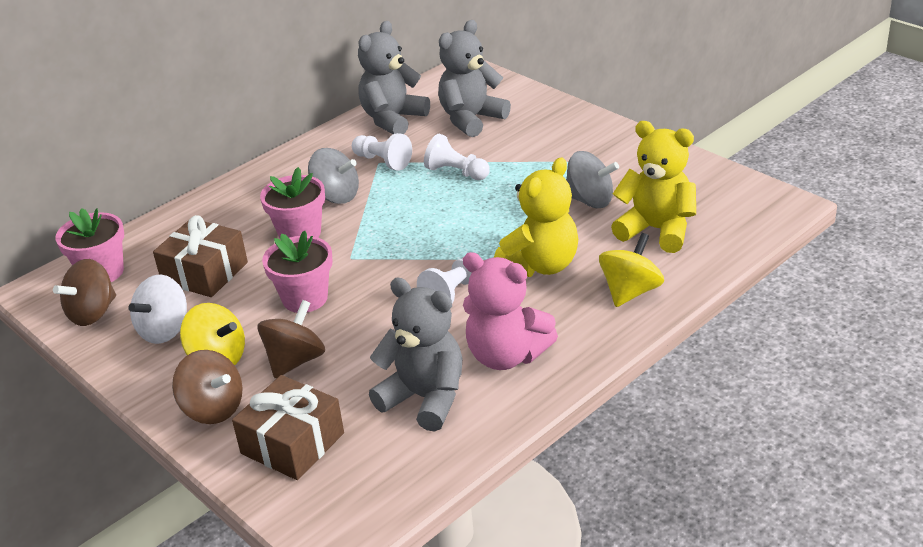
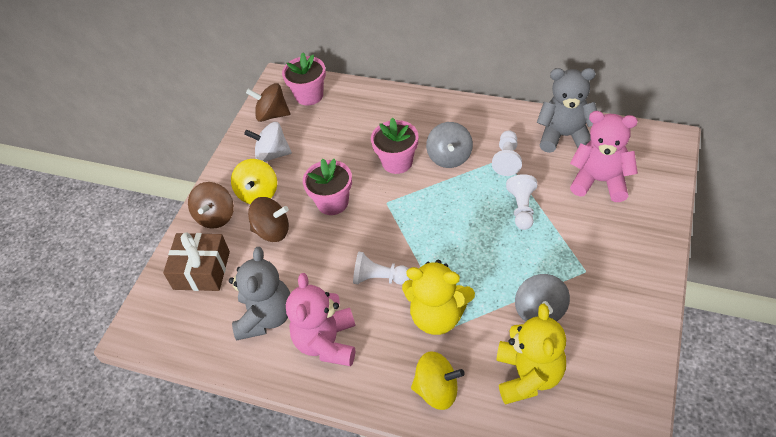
camera: 65 degrees right, 15 degrees up
brown gift [153,215,248,297] -> none
grey teddy bear [438,20,511,137] -> pink teddy bear [570,111,638,202]

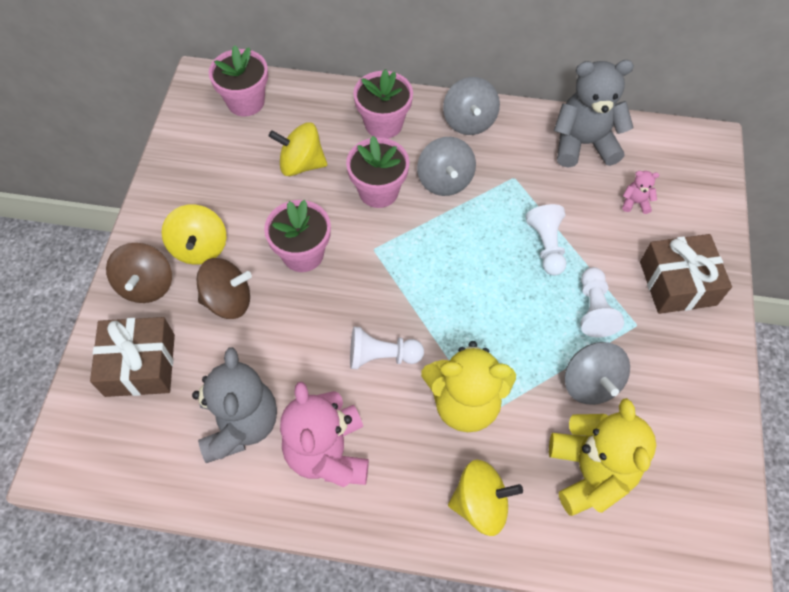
camera: 15 degrees left, 10 degrees up
white spinning top [244,122,292,162] -> none
brown spinning top [246,83,290,122] -> none
white pawn [492,130,522,176] -> white pawn moved to [580,267,624,337]
pink teddy bear [570,111,638,202] -> pink teddy bear [622,171,659,214], size x0.42
none -> yellow spinning top [269,122,327,176]
none -> pink flower pot [353,69,413,139]
none -> grey spinning top [443,77,500,135]
none -> brown gift [640,234,732,314]

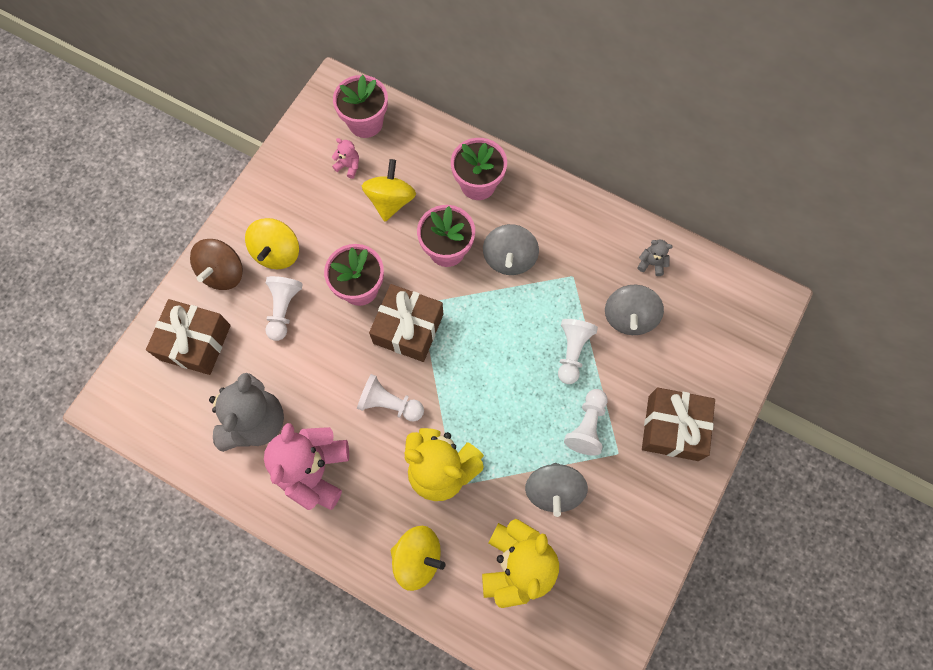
camera: 20 degrees right, 10 degrees up
brown spinning top [196,258,252,319] -> white pawn [265,276,303,341]
yellow spinning top [269,122,327,176] -> yellow spinning top turned 75 degrees clockwise [362,159,416,222]
grey spinning top [443,77,500,135] -> grey spinning top moved to [605,285,664,335]
grey teddy bear [554,60,634,168] -> grey teddy bear [637,239,673,276], size x0.42
pink teddy bear [622,171,659,214] -> pink teddy bear moved to [332,138,359,179]
none -> brown gift [369,284,443,362]

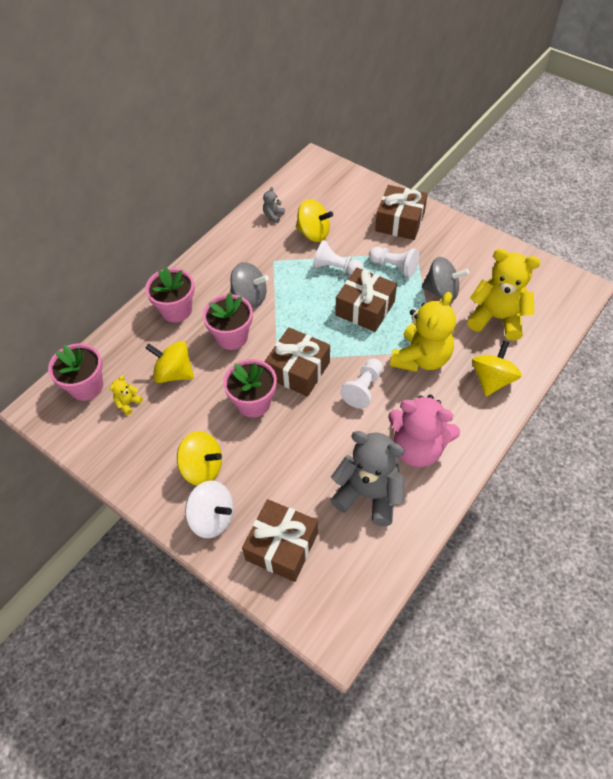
camera: 80 degrees left, 15 degrees down
brown spinning top [190,239,243,290] -> white spinning top [185,480,234,538]
white pawn [265,276,303,341] -> none
pink teddy bear [332,138,359,179] -> yellow teddy bear [110,375,143,415]
grey spinning top [605,285,664,335] -> yellow spinning top [296,199,333,242]
none -> brown gift [335,268,397,332]

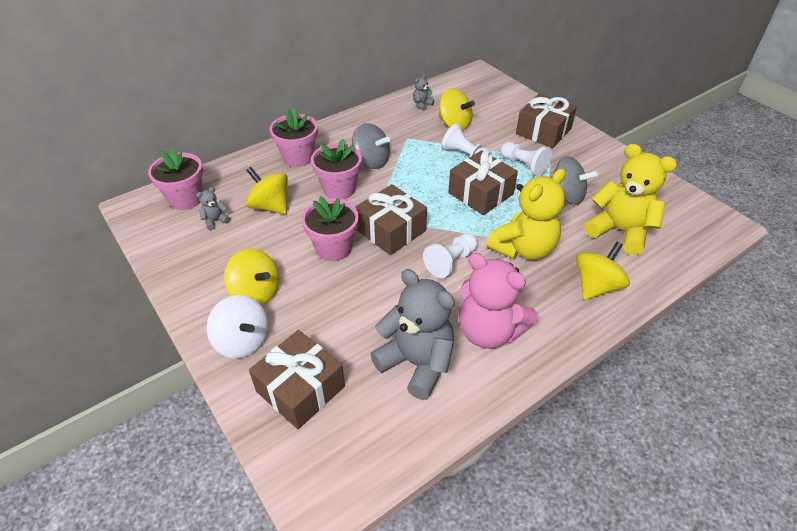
camera: 15 degrees right, 10 degrees down
yellow teddy bear [110,375,143,415] -> grey teddy bear [196,187,230,230]

